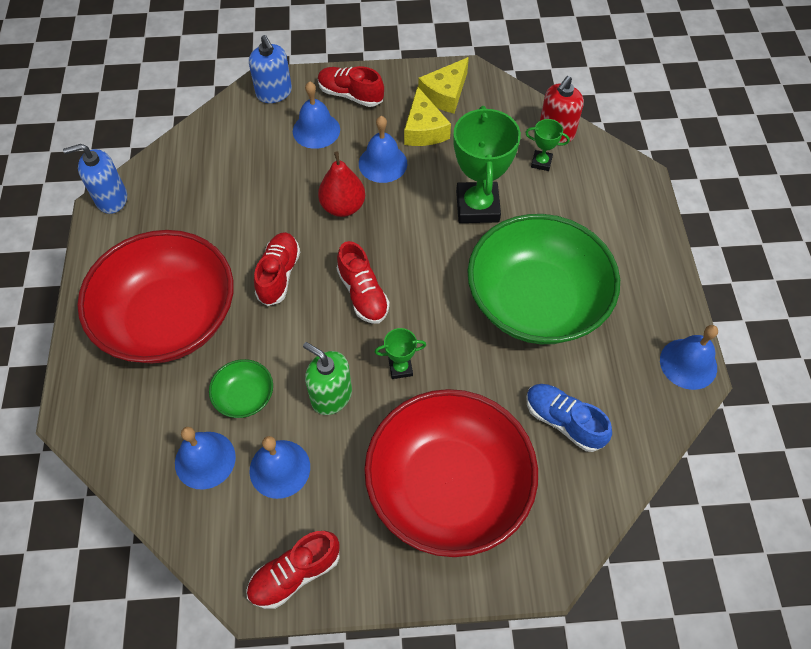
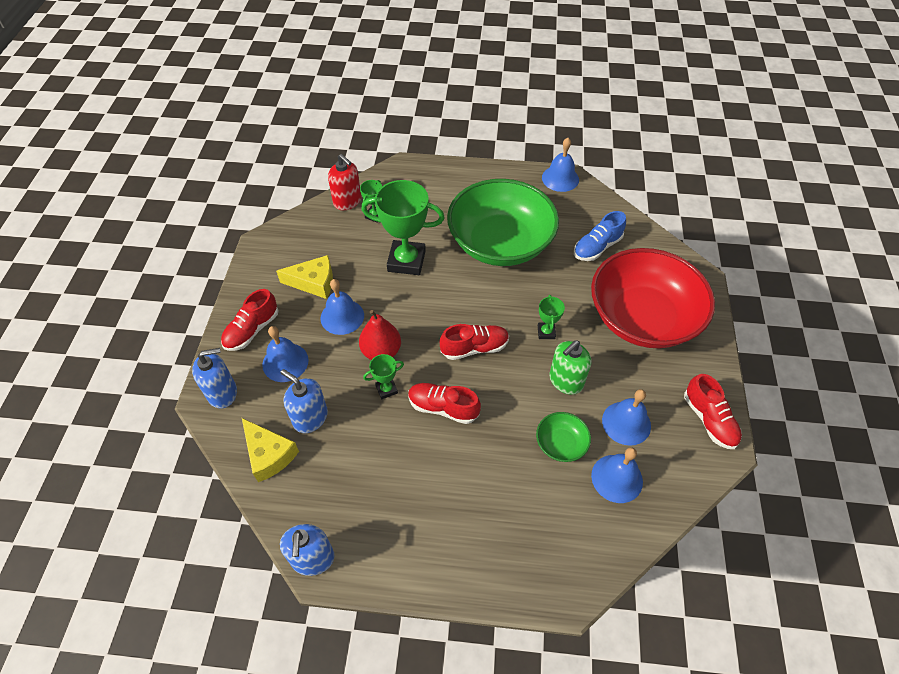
camera: 80 degrees left, 5 degrees down
red bowl [77,230,234,363] -> none
yellow cheese [418,57,469,114] -> yellow cheese moved to [242,418,299,482]
none -> blue soap dispenser [281,369,328,433]
none -> green trophy [363,354,404,399]

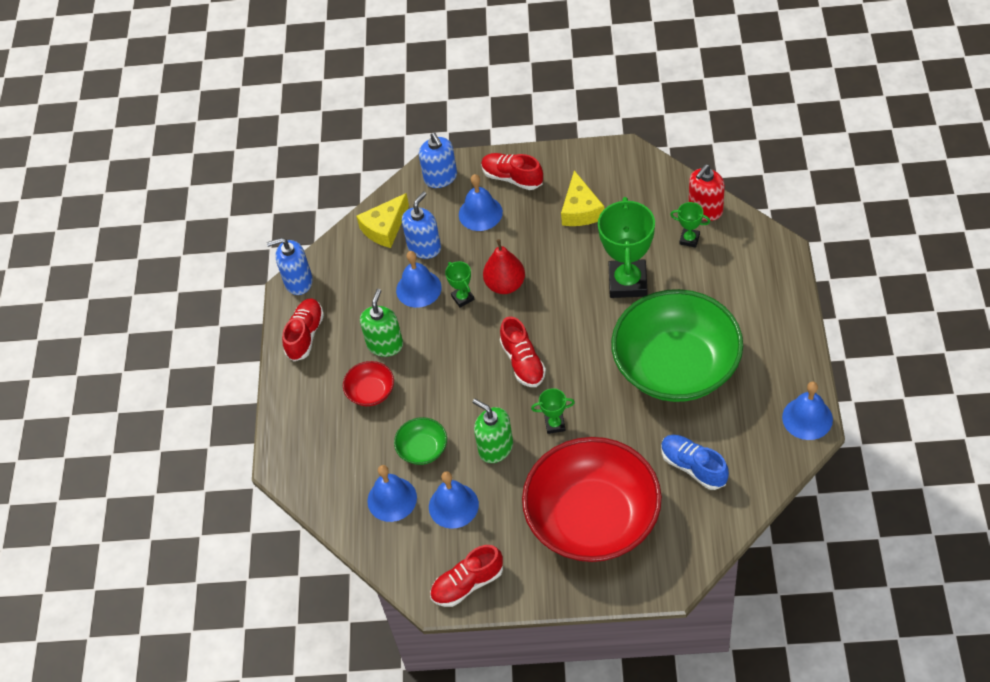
camera: 90 degrees right, 0 degrees up
blue bell [321,279,364,335] -> blue bell moved to [396,251,442,308]
red shoe [408,383,481,424] -> red shoe moved to [282,298,324,361]
none -> red bowl [343,361,394,406]
none -> green soap dispenser [360,289,403,357]

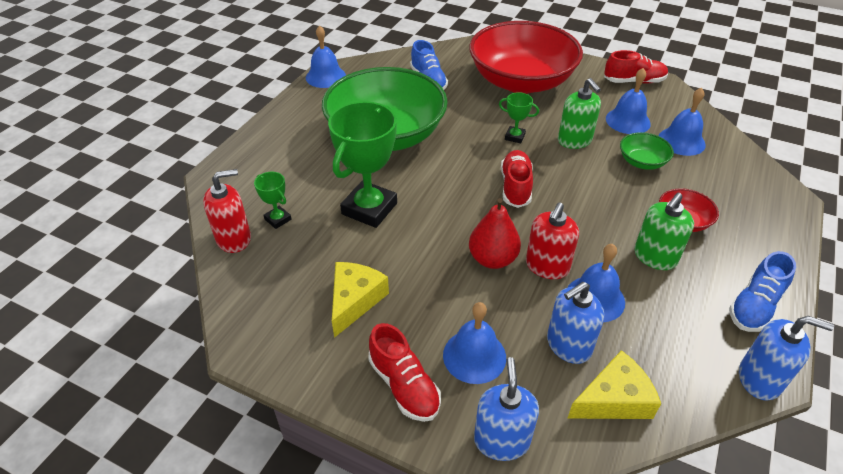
camera: 160 degrees left, 10 degrees down
red shoe [282,298,324,361] -> blue shoe [729,251,796,332]
green trophy [445,261,474,307] -> red soap dispenser [526,202,579,279]

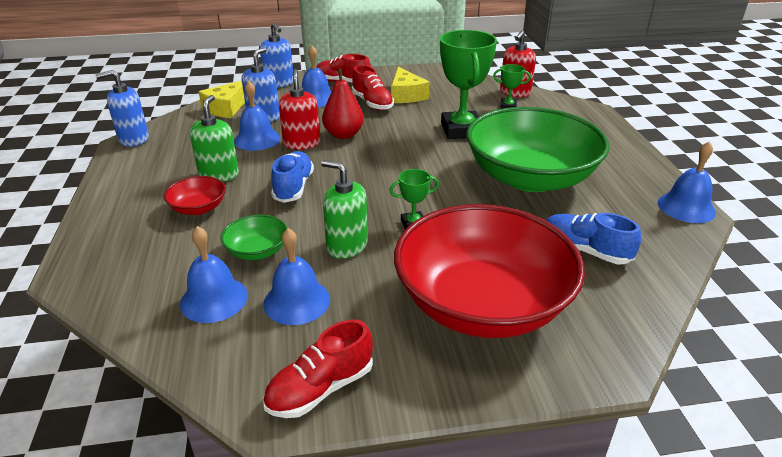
camera: 145 degrees right, 10 degrees down
red shoe [501,150,533,208] -> red shoe moved to [352,65,394,110]
blue shoe [729,251,796,332] -> blue shoe moved to [271,151,314,203]

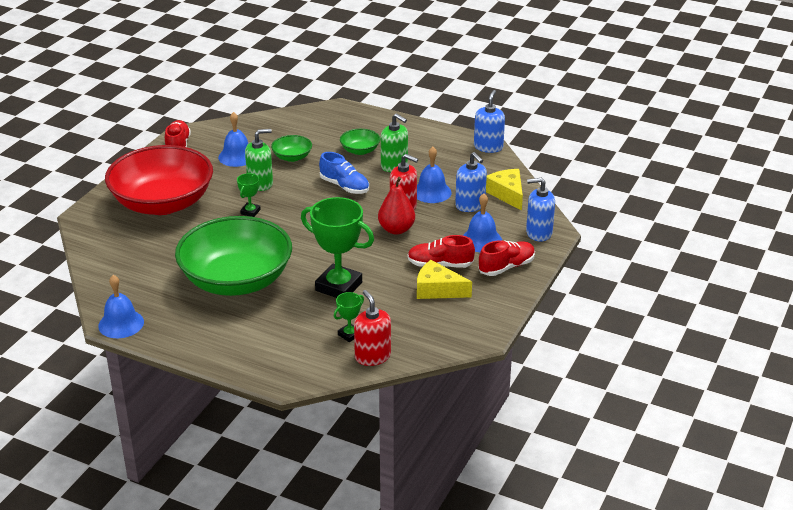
camera: 125 degrees right, 0 degrees up
red bowl [164,176,226,215] -> green bowl [340,129,380,155]
blue bell [180,226,248,323] -> none
blue shoe [546,213,641,264] -> none

